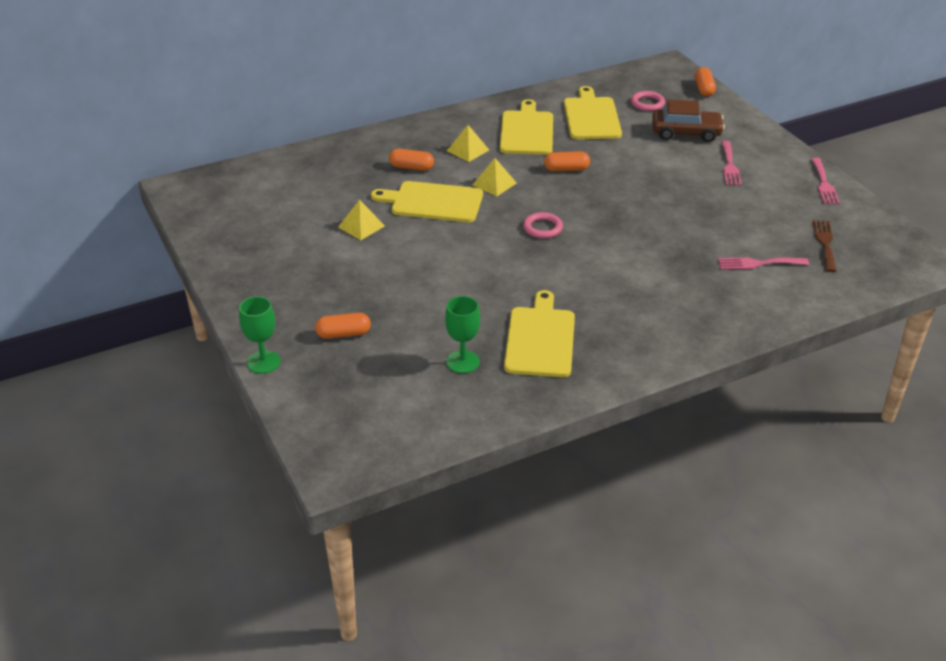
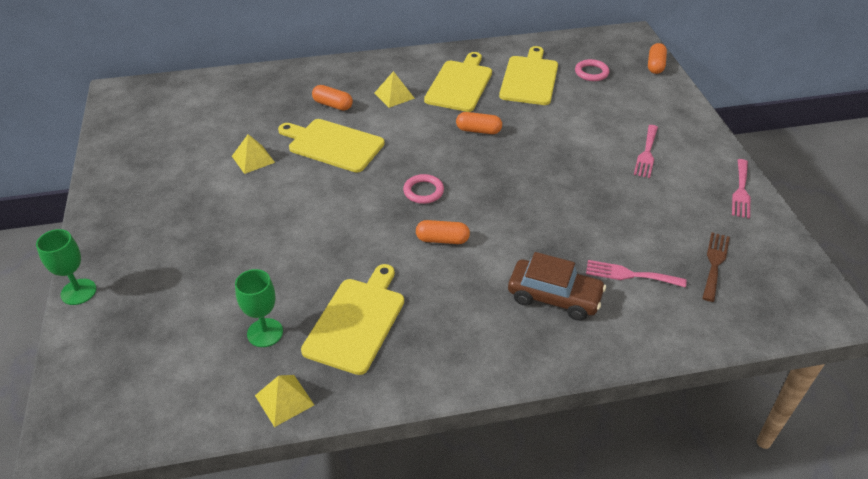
camera: 15 degrees right, 5 degrees up
orange capsule [315,313,371,339] -> orange capsule moved to [416,220,470,244]
yellow pyramid [473,158,517,197] -> yellow pyramid moved to [255,375,314,427]
brown car [652,99,725,142] -> brown car moved to [508,252,606,321]

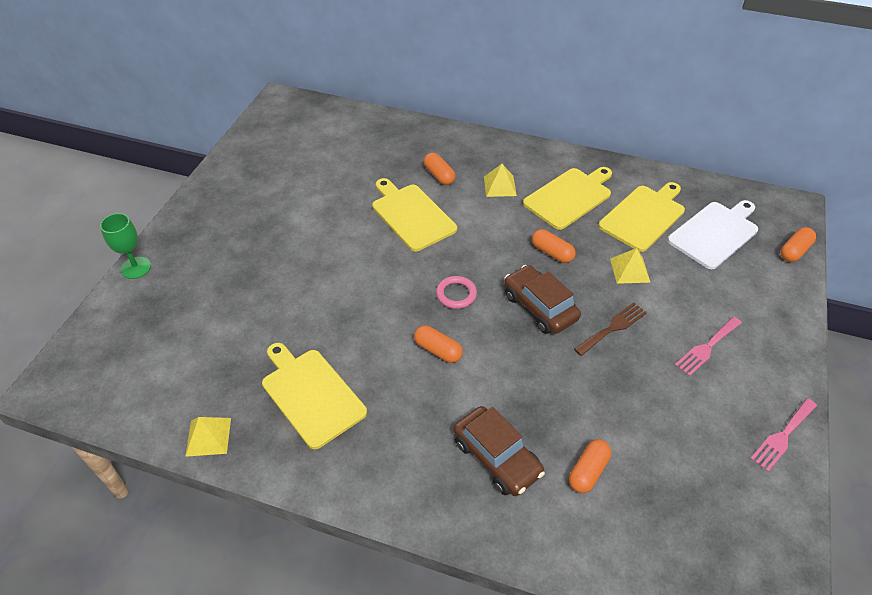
camera: 30 degrees right, 5 degrees up
yellow pyramid [232,134,275,174] -> yellow pyramid moved to [610,248,651,284]
green goblet [235,269,283,347] -> none
yellow cutting board [301,264,404,375] -> yellow cutting board turned 90 degrees counterclockwise [262,343,367,449]
pink ring [575,59,609,81] -> white cutting board [668,200,758,269]
pink fork [586,260,686,288] -> orange capsule [569,439,611,493]
brown fork [702,232,730,302] -> brown fork moved to [574,303,647,356]
none -> brown car [504,265,581,334]

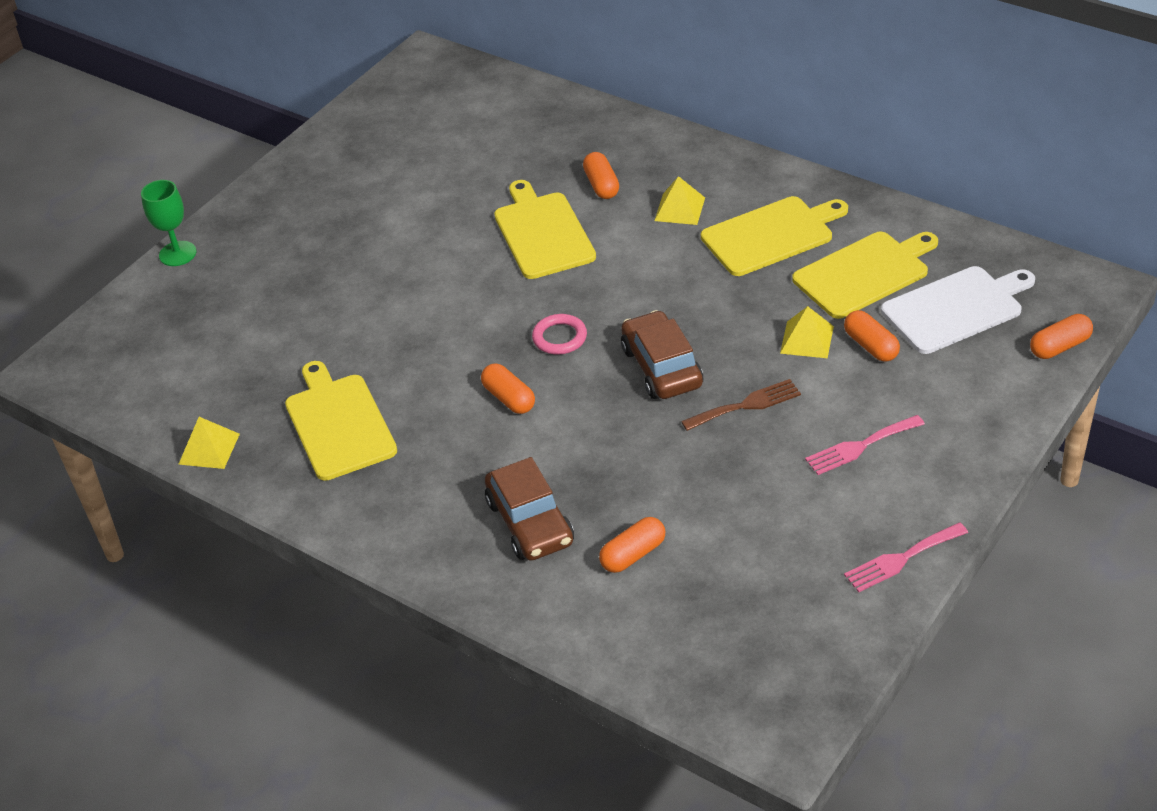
camera: 20 degrees right, 5 degrees down
orange capsule [532,229,576,263] -> orange capsule moved to [844,310,900,362]

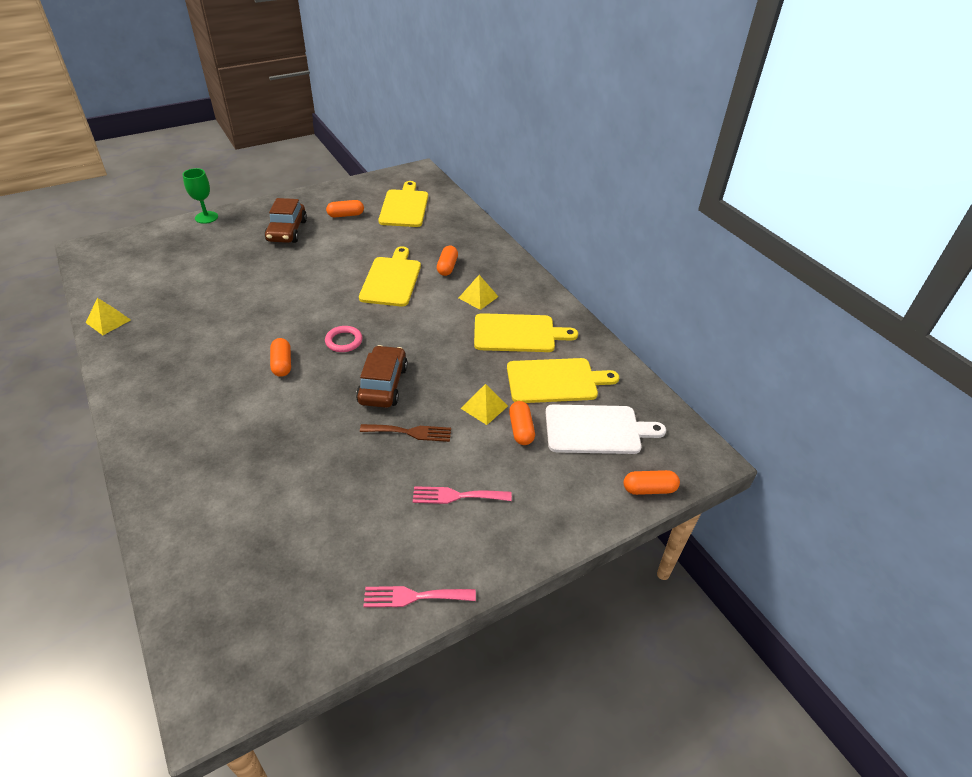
camera: 20 degrees right, 0 degrees up
yellow cutting board [285,361,397,481] -> yellow cutting board moved to [378,181,428,227]
brown car [485,457,574,561] -> brown car moved to [265,198,307,243]
orange capsule [599,517,665,573] -> orange capsule moved to [326,200,364,217]

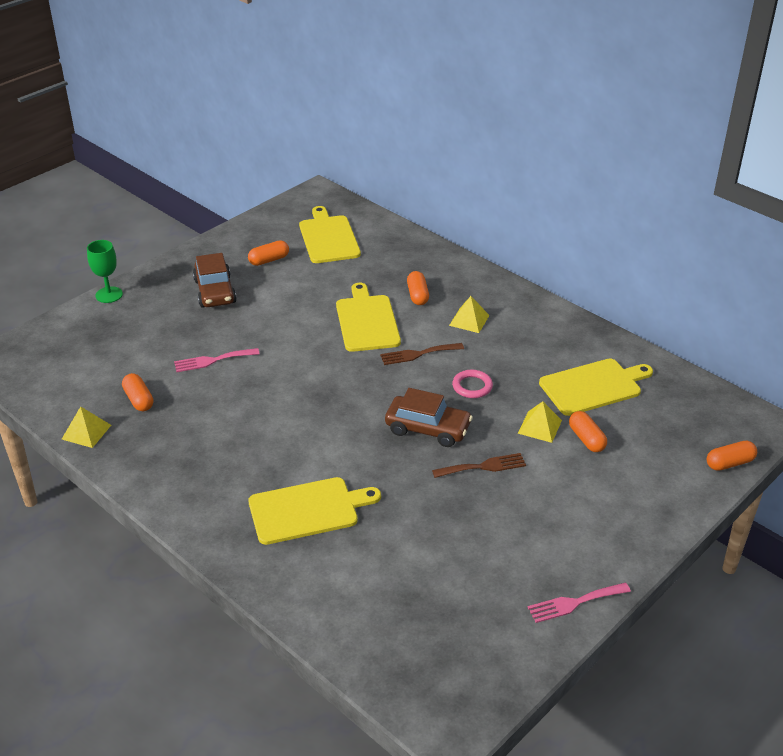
camera: 15 degrees left, 5 degrees down
orange capsule [270,338,291,377] -> orange capsule moved to [122,373,153,411]
pink ring [325,326,362,352] -> pink ring moved to [452,370,493,398]
brown car [356,345,408,408] -> brown car turned 120 degrees clockwise [385,388,473,447]
pink fork [413,486,512,504] -> pink fork moved to [174,348,260,372]
yellow cutting board [474,313,578,352] -> yellow cutting board moved to [248,477,381,545]
white cutting board [545,404,666,454] -> none
none -> brown fork [380,343,464,365]

